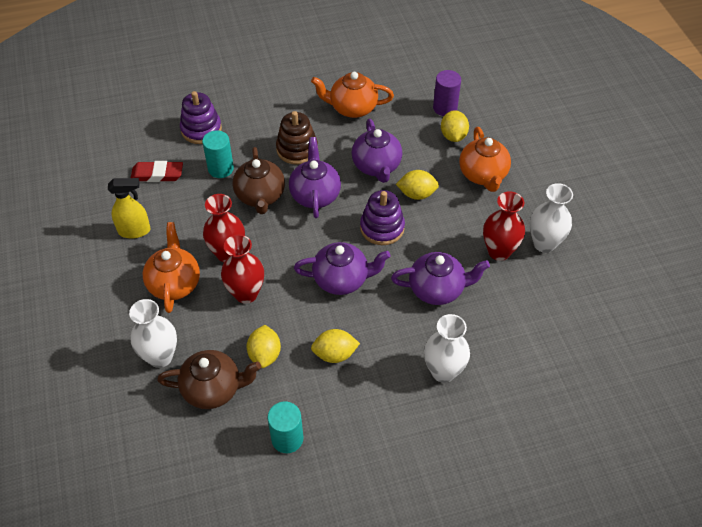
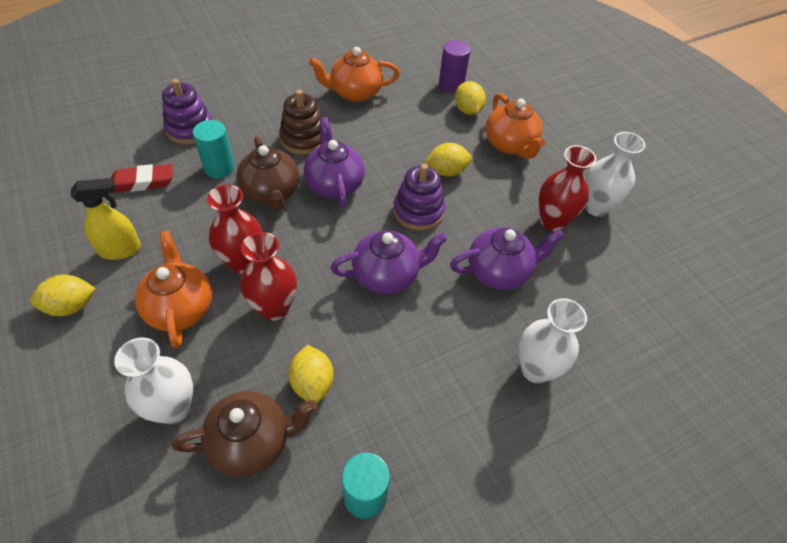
camera: 15 degrees left, 0 degrees up
yellow lemon [311,329,360,363] -> yellow lemon moved to [30,275,96,316]
purple teapot [351,119,402,183] -> none

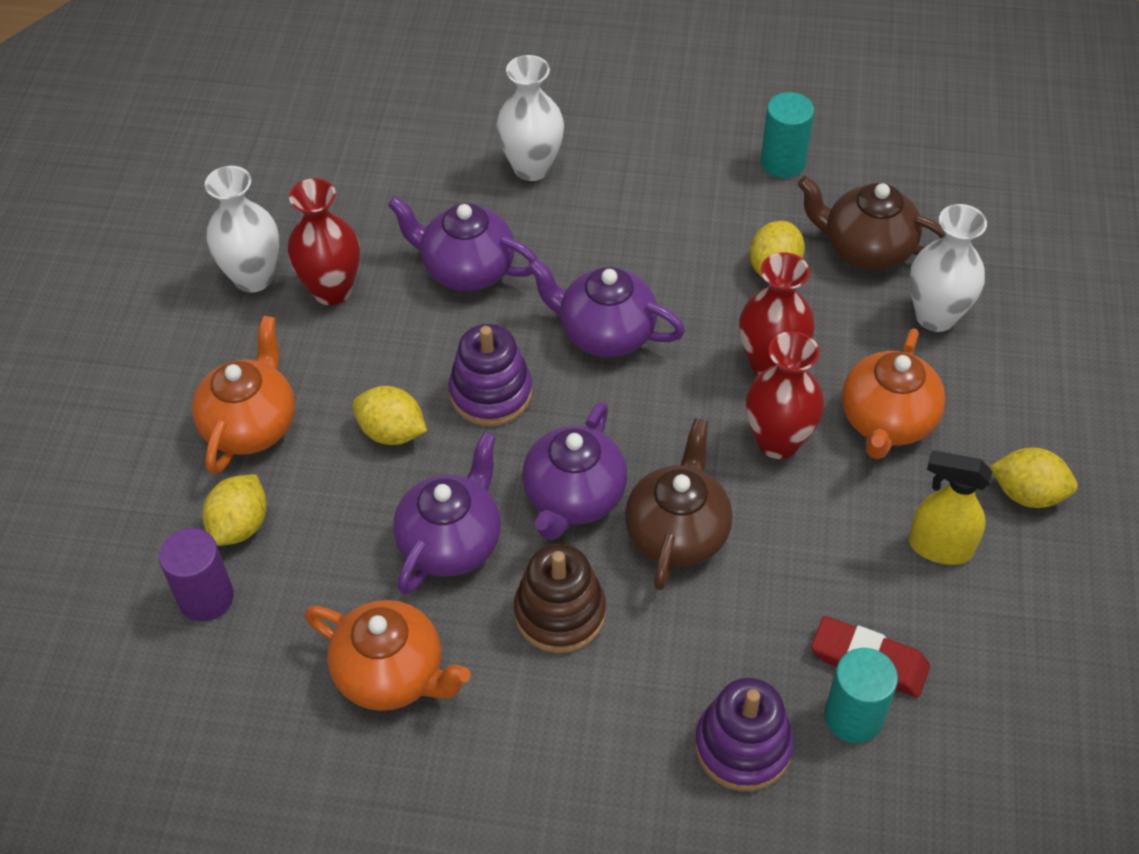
camera: 140 degrees left, 0 degrees up
turquoise cylinder [193,120,235,178] -> turquoise cylinder moved to [824,648,898,743]
none -> purple teapot [393,432,501,595]

